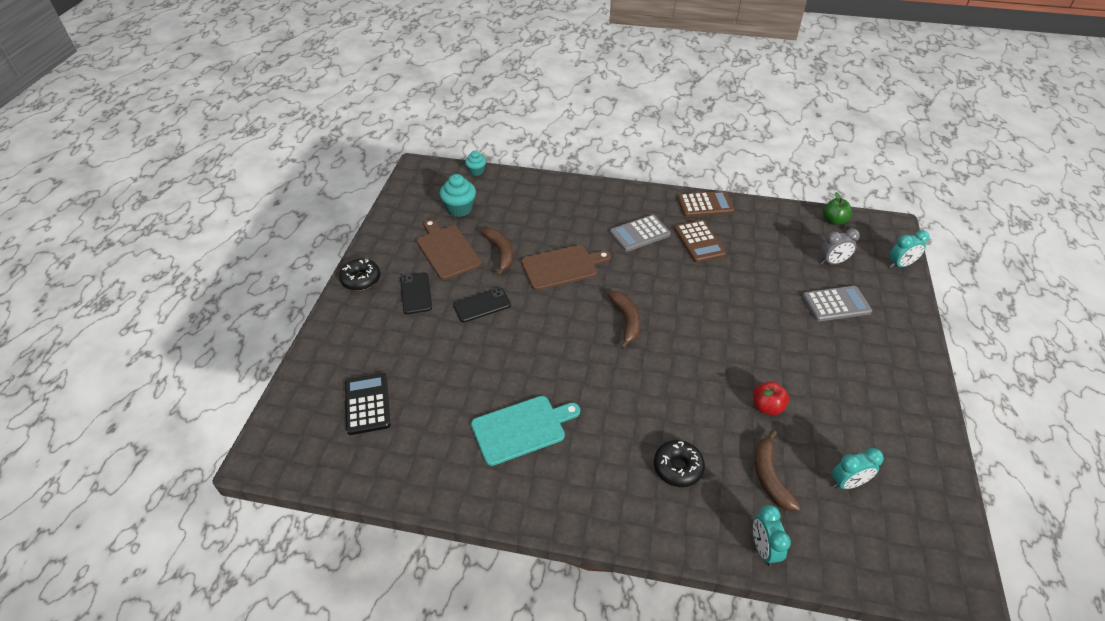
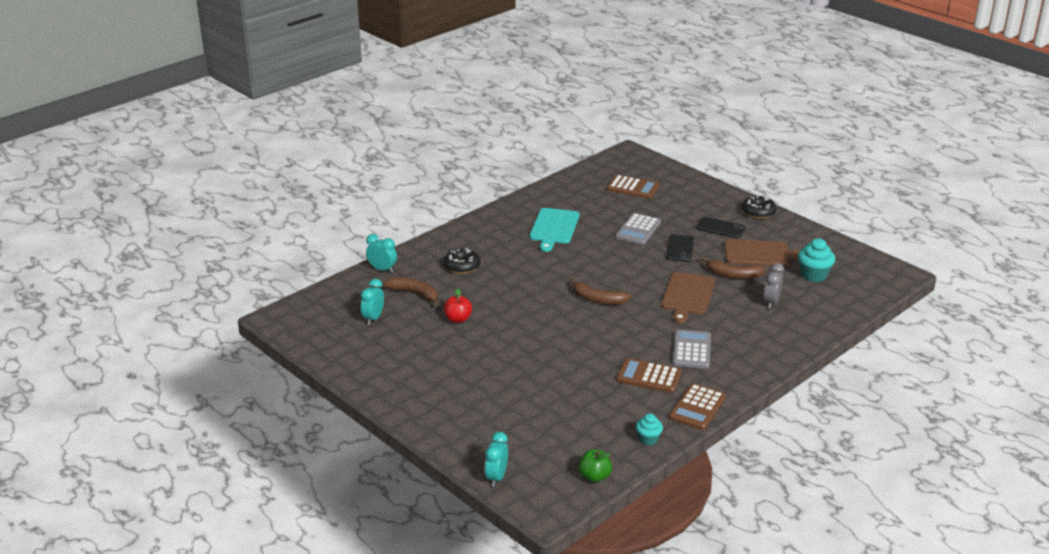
camera: 125 degrees right, 15 degrees down
black calculator [345,373,391,435] -> brown calculator [607,175,660,199]
turquoise cupcake [465,151,486,176] -> turquoise cupcake moved to [636,414,663,445]
grey calculator [802,286,872,321] -> grey calculator moved to [615,213,661,245]
grey clock [820,228,860,265] -> grey clock moved to [764,263,784,309]

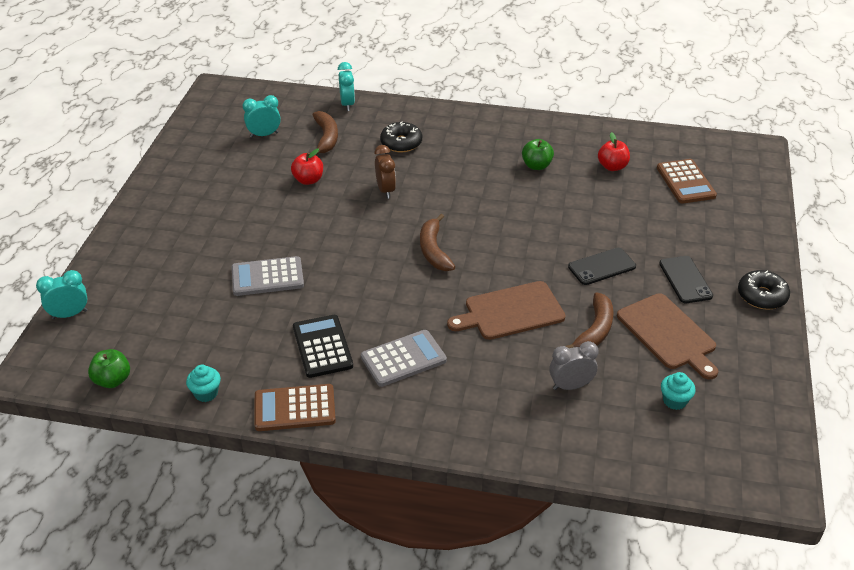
camera: 55 degrees right, 10 degrees up
turquoise cutting board [530,208,579,252] -> green apple [522,139,554,170]
grey calculator [615,213,661,245] -> grey calculator moved to [232,256,304,296]
brown calculator [617,358,682,393] -> black calculator [293,315,353,378]
brown banana [701,257,766,279] -> brown banana turned 135 degrees counterclockwise [565,292,614,348]
turquoise cupcake [798,238,835,282] -> turquoise cupcake [661,372,696,410], size x0.62
none -> brown clock [374,145,396,199]
none -> red apple [598,132,630,171]

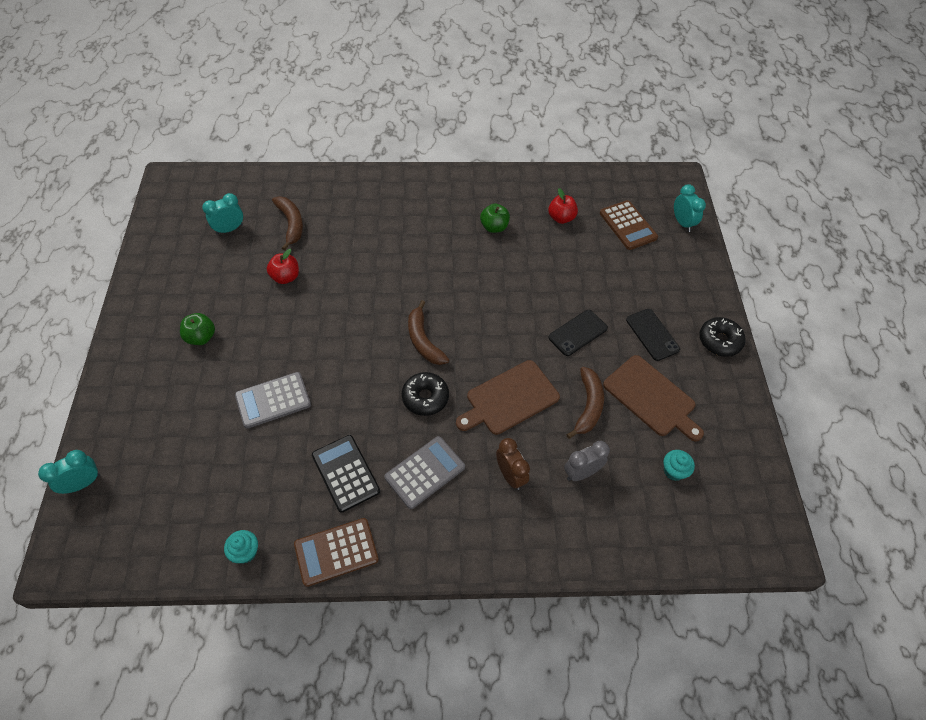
camera: 15 degrees left, 15 degrees up
green apple [88,349,130,388] -> green apple moved to [180,313,215,345]
turquoise clock [338,62,355,111] -> turquoise clock moved to [674,184,706,232]
brown clock [374,145,396,199] -> brown clock moved to [496,438,530,490]
black donut [380,121,422,152] -> black donut moved to [402,372,449,416]

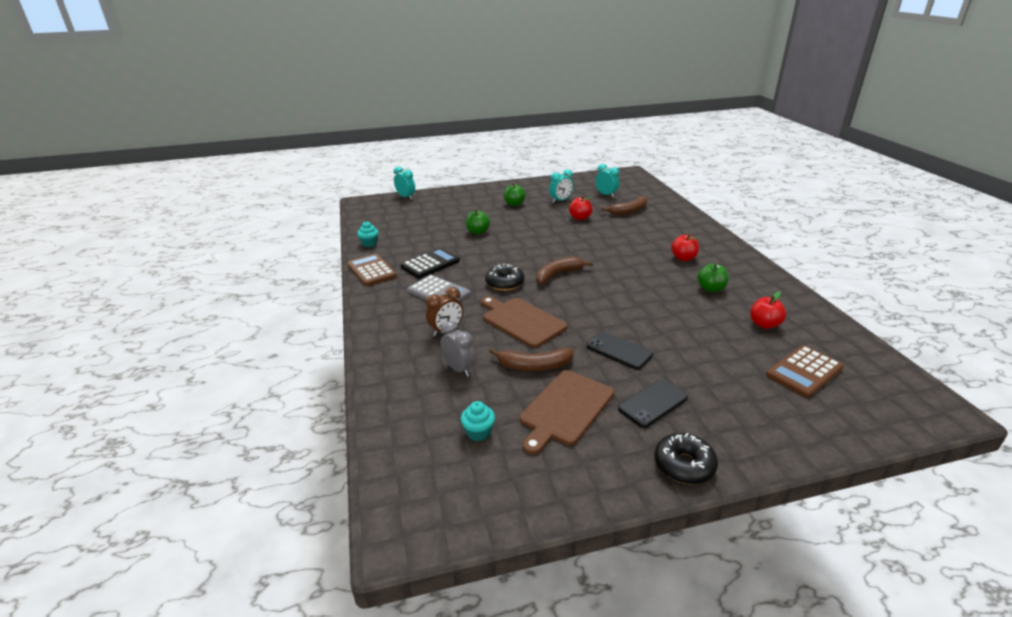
camera: 80 degrees right, 25 degrees down
grey calculator [235,372,311,429] -> green apple [466,210,490,234]
turquoise clock [674,184,706,232] -> turquoise clock moved to [549,169,573,203]
none -> red apple [671,234,699,261]

